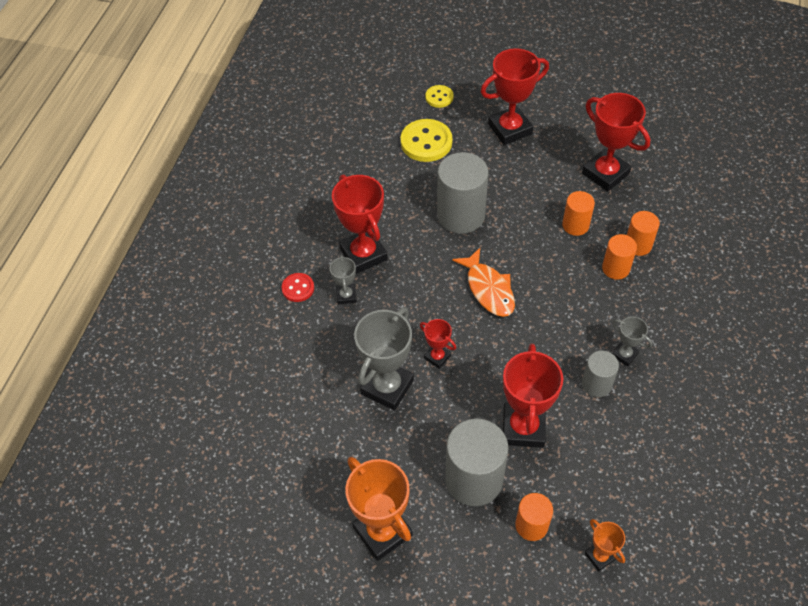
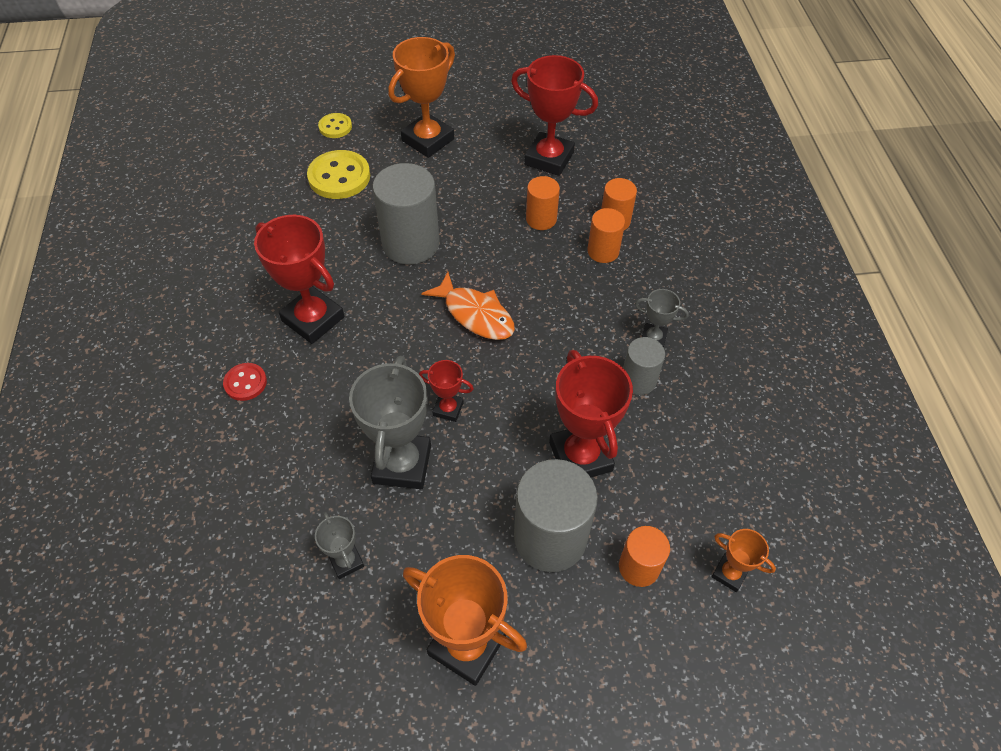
camera: 25 degrees left, 0 degrees up
grey trophy [330,255,357,304] -> grey trophy moved to [315,512,364,579]
red trophy [481,48,549,145] -> orange trophy [388,37,455,158]

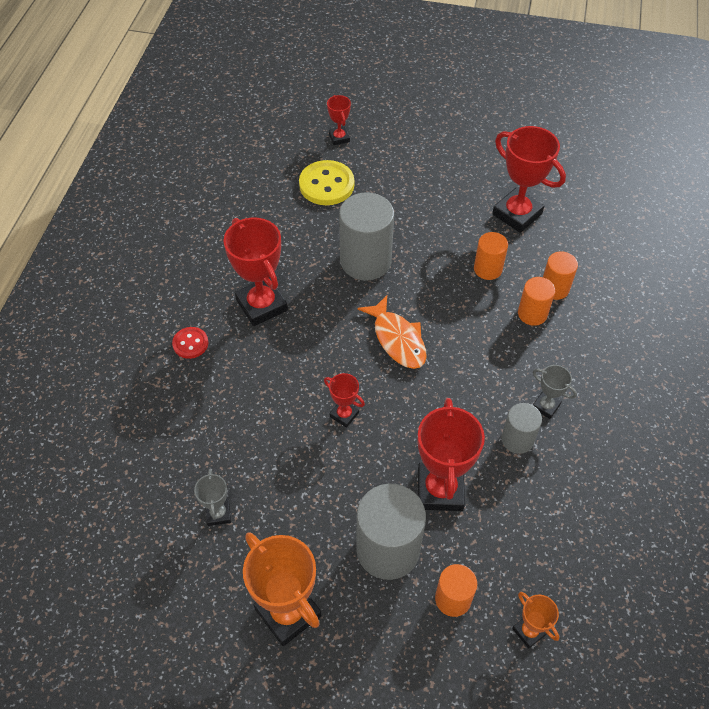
camera: 20 degrees right, 0 degrees up
yellow button [318,113,352,138] -> red trophy [327,95,351,145]
grey trophy [349,356,431,489] -> none
orange trophy [388,37,455,158] -> none

